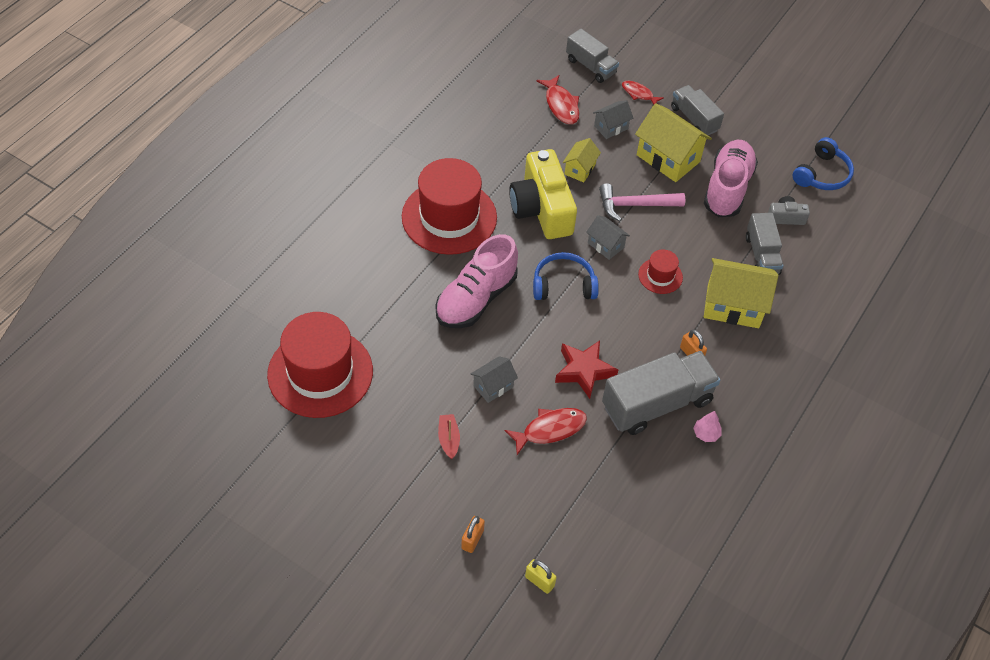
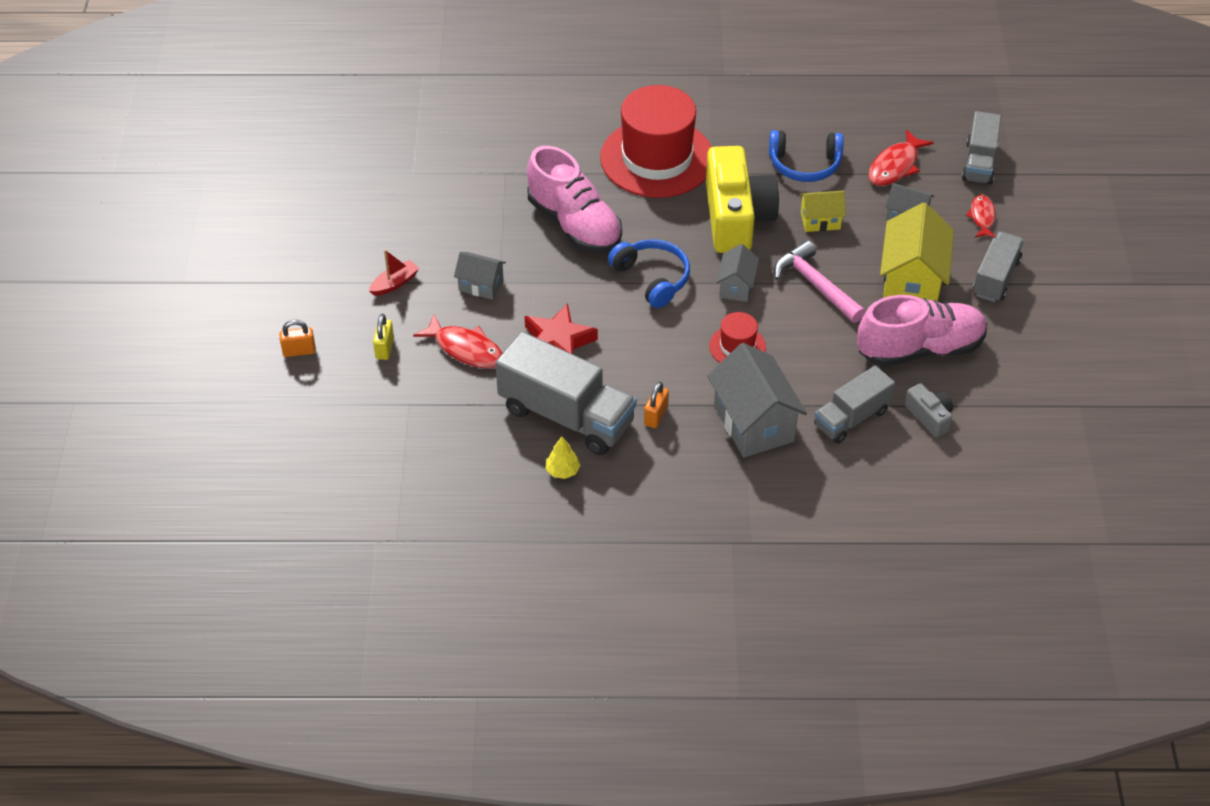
camera: 60 degrees right, 5 degrees down
red hat [267,312,373,418] -> none
pink shoe [436,234,518,328] -> pink shoe turned 135 degrees counterclockwise [527,146,622,253]
yellow camera [509,149,577,239] -> yellow camera turned 135 degrees clockwise [706,146,779,253]
yellow padlock [525,559,557,594] -> yellow padlock moved to [373,314,394,360]
pink tree [693,411,721,442] -> yellow tree [546,436,581,479]
yellow house [704,258,778,328] -> grey house [707,343,807,458]
blue headphones [793,137,854,190] -> blue headphones moved to [769,130,844,182]

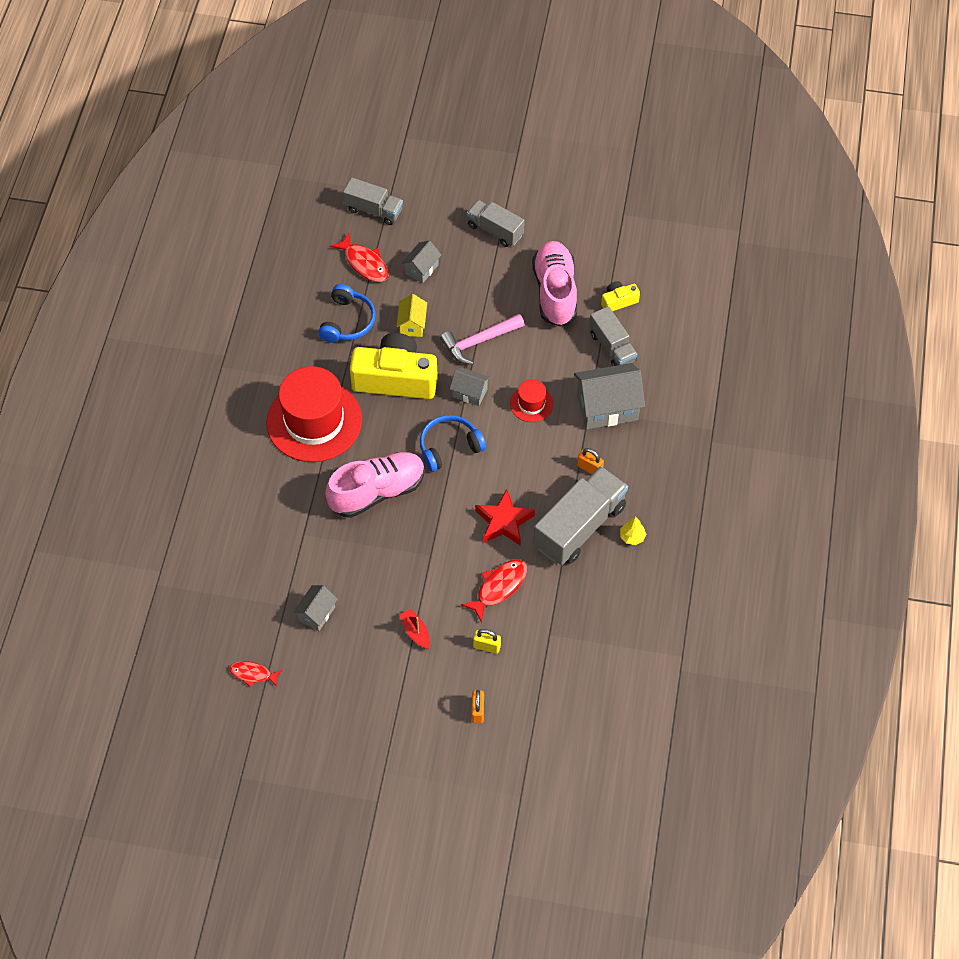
camera: 80 degrees left, 10 degrees up
grey house [454,252,506,300] -> grey house moved to [293,585,337,631]
yellow house [880,202,954,302] -> none
grey camera [905,383,953,437] -> yellow camera [601,281,640,311]
red fish [966,195,996,238] -> red fish moved to [229,661,282,687]

